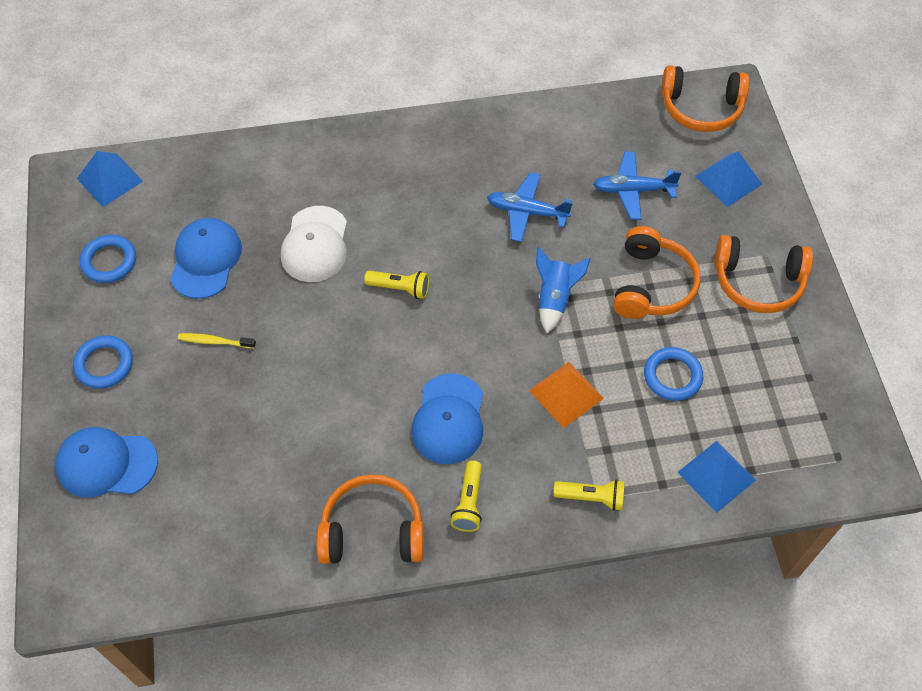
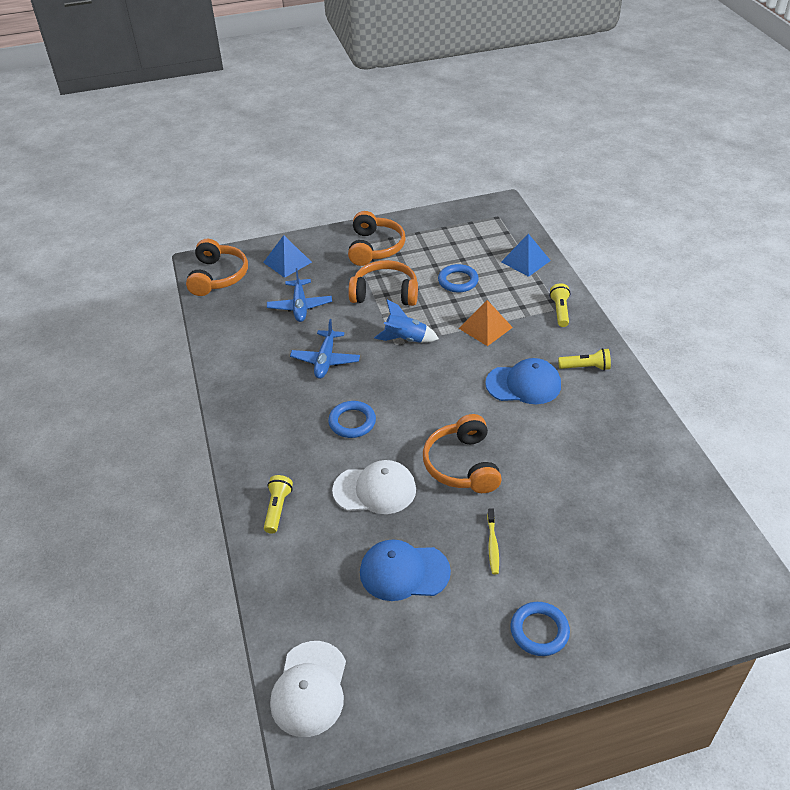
camera: 95 degrees left, 15 degrees down
blue cap [55,427,158,498] -> none
blue pyramid [77,151,143,207] -> white cap [270,641,346,737]
blue ring [80,235,136,283] -> blue ring moved to [328,401,376,438]
orange headphones [316,474,424,564] -> orange headphones moved to [423,414,502,493]
yellow flashlight [364,271,429,299] -> yellow flashlight moved to [264,475,293,534]

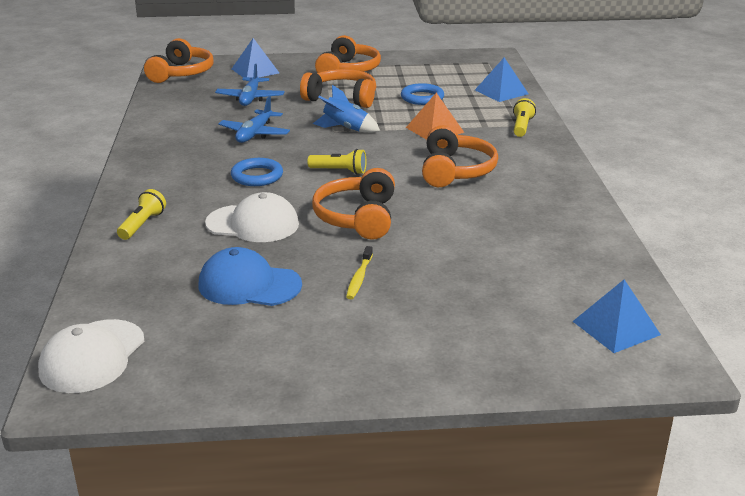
camera: 10 degrees right, 15 degrees down
blue cap [485,358,561,404] -> orange headphones [422,125,498,187]
blue ring [511,602,570,656] -> none
yellow flashlight [558,348,611,371] -> yellow flashlight moved to [307,149,366,174]
none -> blue pyramid [573,279,661,353]

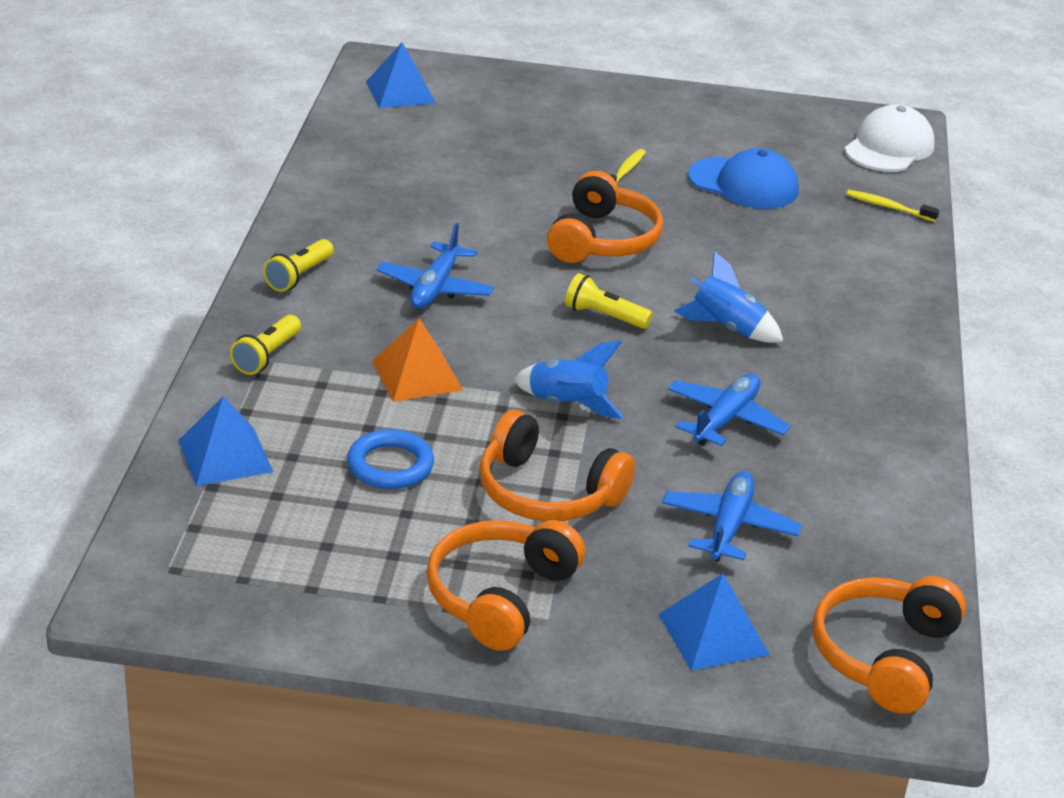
camera: 170 degrees left, 5 degrees up
yellow flashlight [117,189,166,240] -> yellow flashlight moved to [263,239,334,292]
white cap [205,192,299,242] -> none
blue ring [231,158,283,186] -> blue rocket [674,251,783,343]
orange headphones [422,125,498,187] -> blue plane [376,223,494,309]
none -> yellow toothbrush [846,190,940,222]

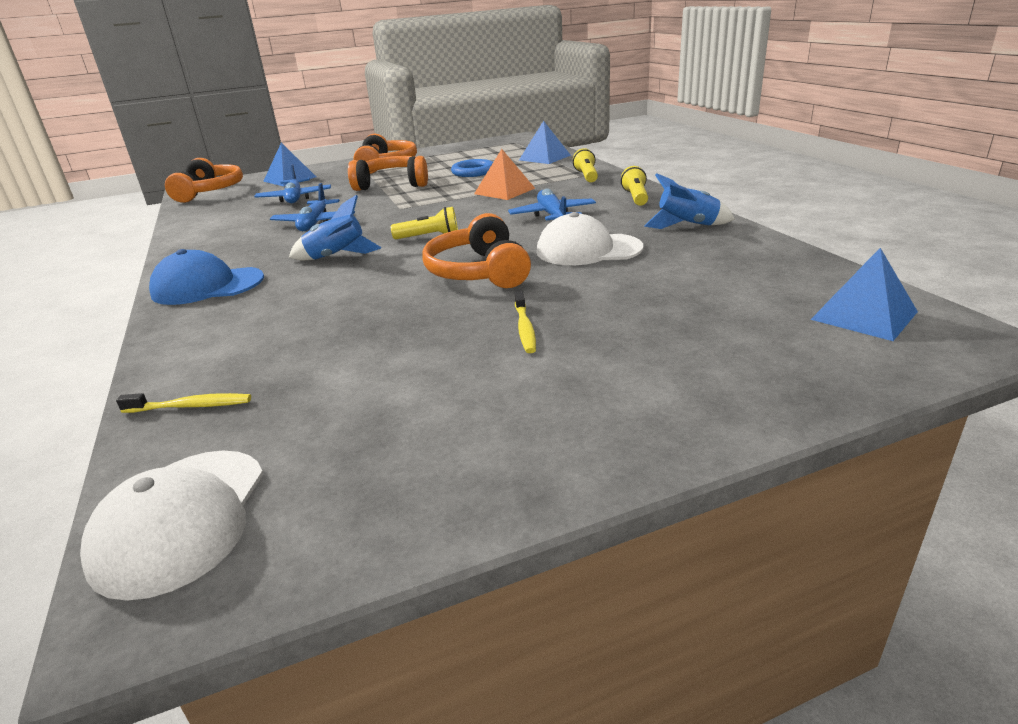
camera: 155 degrees right, 5 degrees down
blue rocket [513,341,624,419] -> blue rocket moved to [644,173,735,229]
blue cap [688,148,799,209] -> blue cap moved to [149,249,264,305]
none -> white cap [536,212,643,265]

